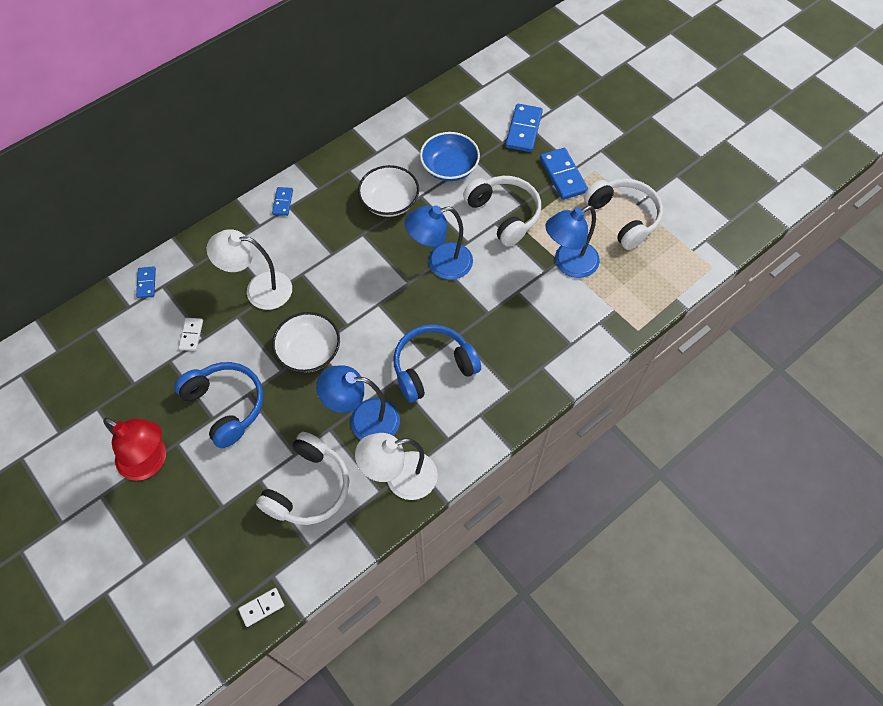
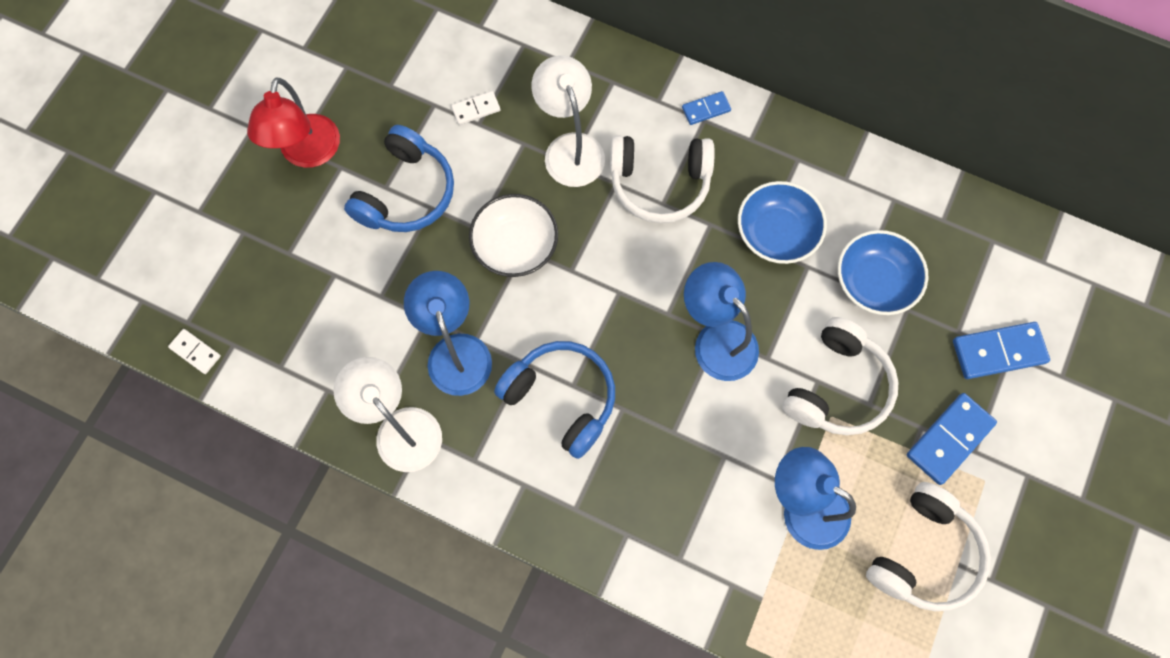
camera: 65 degrees right, 10 degrees up
blue domino [136,266,156,298] -> none
white headphones [256,432,350,525] -> white headphones moved to [610,135,715,223]
white bowl [358,165,419,217] -> blue bowl [738,181,827,264]

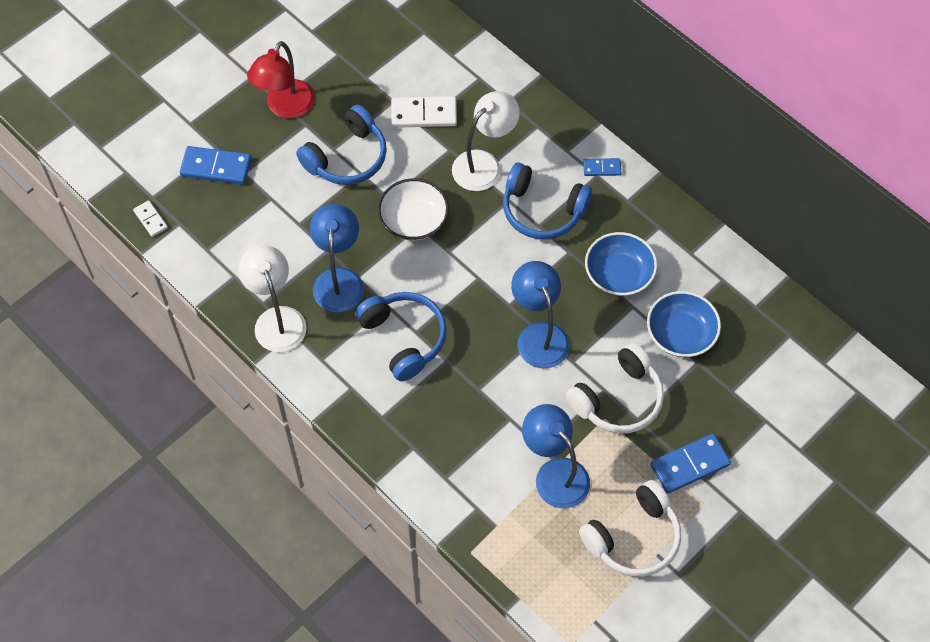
camera: 20 degrees right, 10 degrees down
white domino [451,91,500,125] -> white domino [391,96,457,128], size x1.79
white lamp [532,55,605,187] -> white lamp turned 45 degrees clockwise [452,91,520,191]
white headphones [610,135,715,223] -> blue headphones [503,163,592,239]
blue domino [953,322,1050,379] -> blue domino moved to [180,146,251,185]

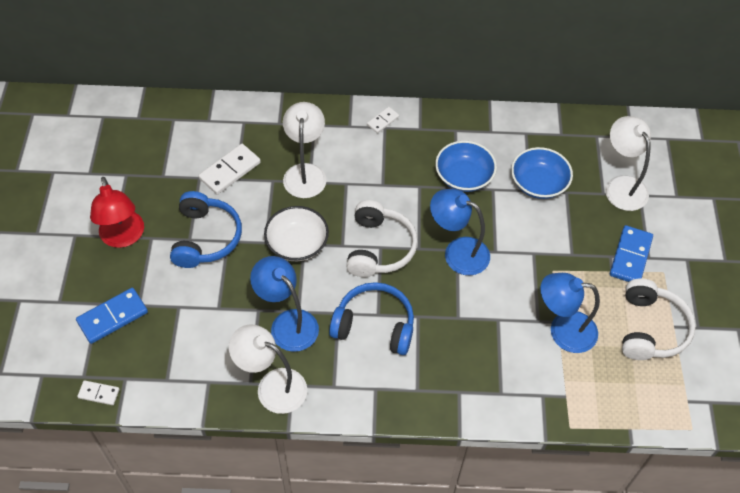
camera: 45 degrees left, 5 degrees down
blue headphones [503,163,592,239] -> none
white headphones [566,343,664,434] -> white headphones moved to [346,200,418,277]
blue domino [583,158,621,176] -> white domino [367,107,399,133]
none -> white lamp [605,116,651,211]

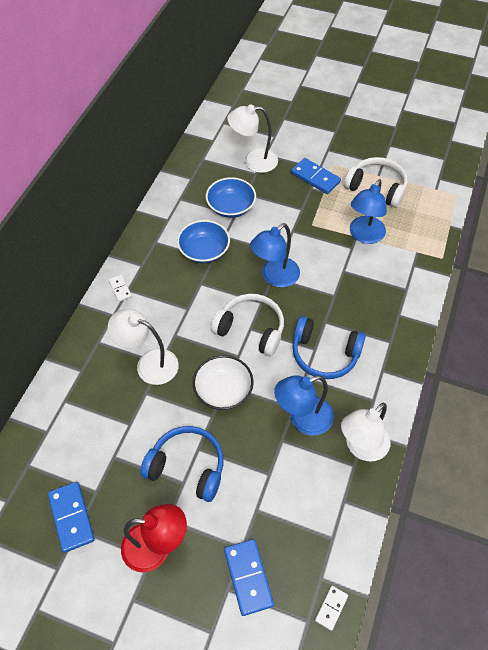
camera: 70 degrees left, 0 degrees up
white domino [198,144,261,195] -> none
blue headphones [329,282,414,355] -> blue headphones turned 105 degrees counterclockwise [292,316,366,379]
none -> blue domino [48,482,95,553]

